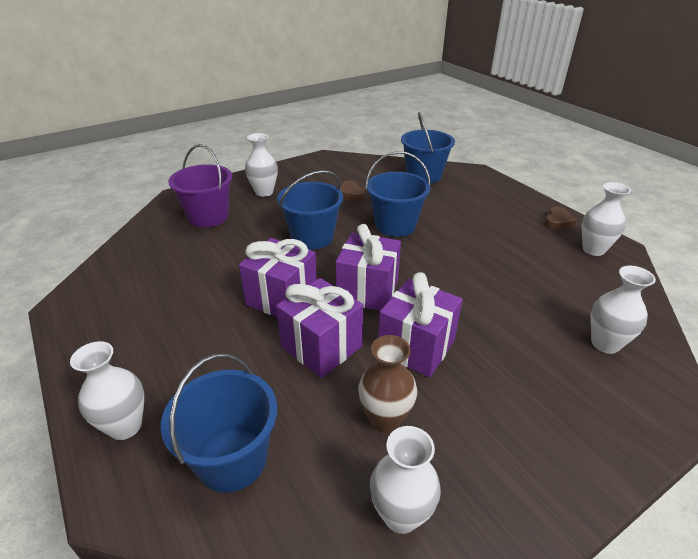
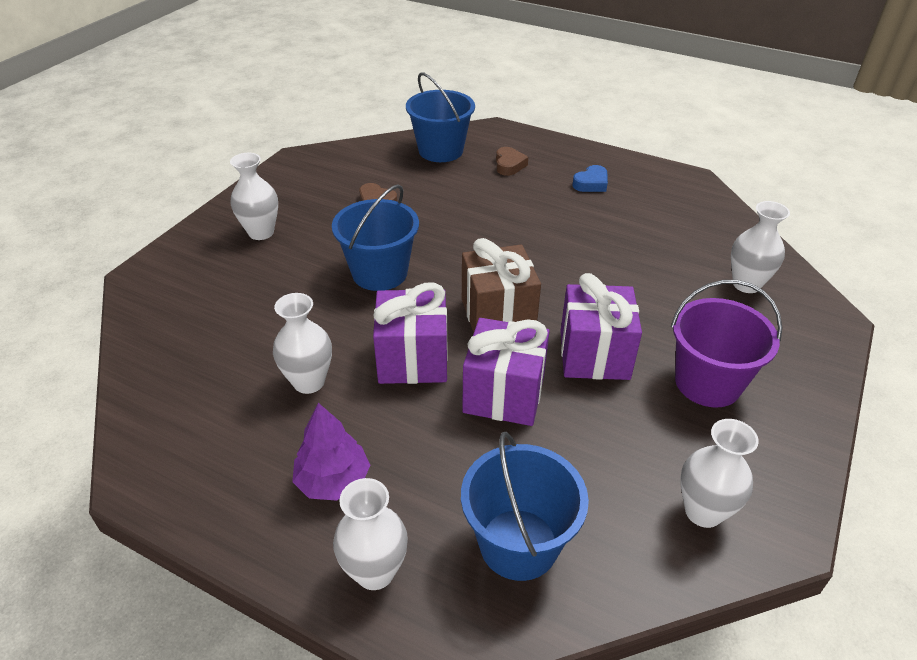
camera: 30 degrees left, 5 degrees up
purple bucket [168,144,232,228] -> purple bucket moved to [671,280,782,408]
purple gift [336,224,401,311] -> brown gift [462,238,541,333]
brown vase [358,335,417,433] -> none
blue bucket [365,151,431,237] -> none
brown heart [544,207,577,231] -> brown heart moved to [496,147,528,176]
white vase [582,182,631,256] -> white vase moved to [273,293,332,394]
none -> purple tree [292,403,370,501]
none -> blue heart [572,165,608,192]

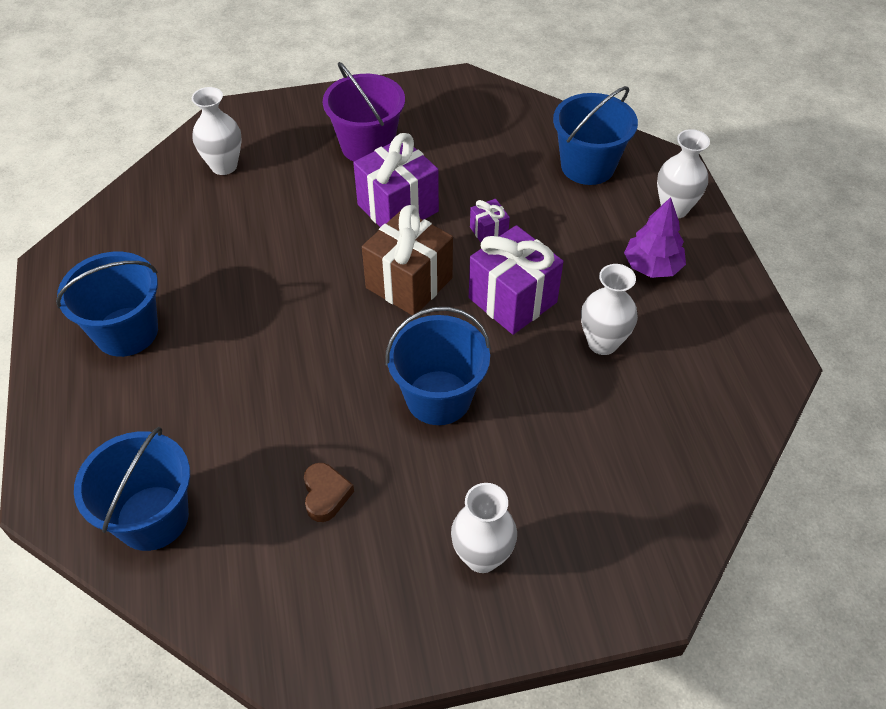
camera: 130 degrees left, 10 degrees up
purple gift [462,318,550,426] -> purple gift [470,199,510,242], size x0.48
brown heart [496,147,528,176] -> none
blue heart [572,165,608,192] -> blue bucket [56,252,158,357]
white vase [680,419,759,528] -> none

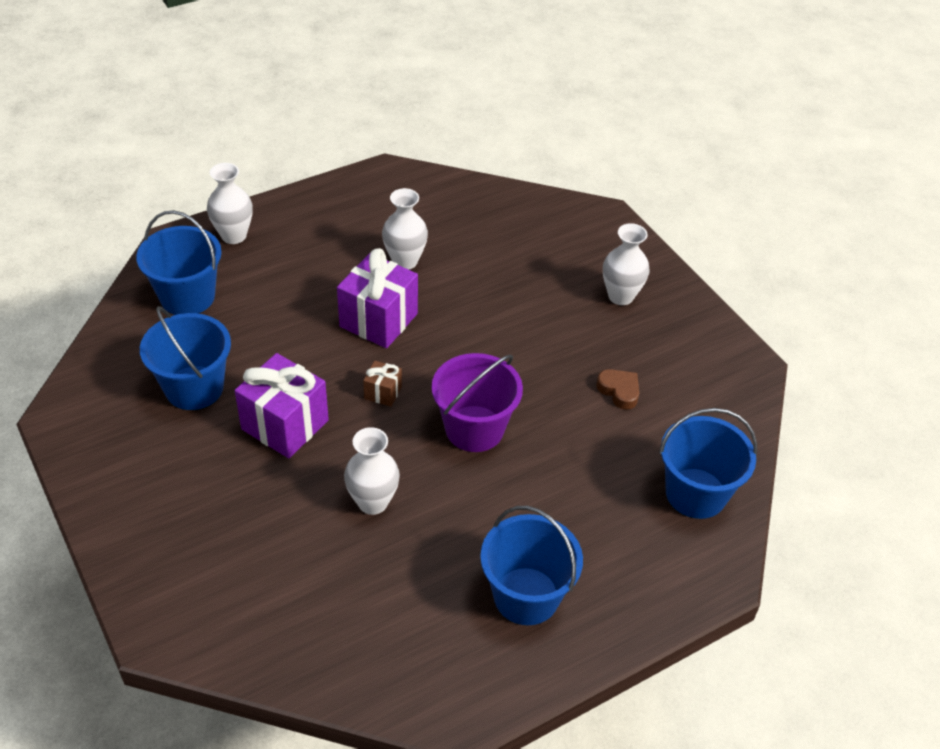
camera: 110 degrees left, 5 degrees down
white vase [192,87,242,175] -> white vase moved to [344,427,400,515]
brown heart [304,463,354,522] -> brown heart turned 75 degrees clockwise [596,369,639,410]
purple bucket [323,62,405,162] -> purple bucket moved to [432,353,523,452]
brown gift [362,205,453,315] -> brown gift [363,361,402,407], size x0.48
blue bucket [385,307,491,425] -> blue bucket moved to [140,306,231,410]
purple gift [470,199,510,242] -> none
purple tree [624,197,686,278] -> none

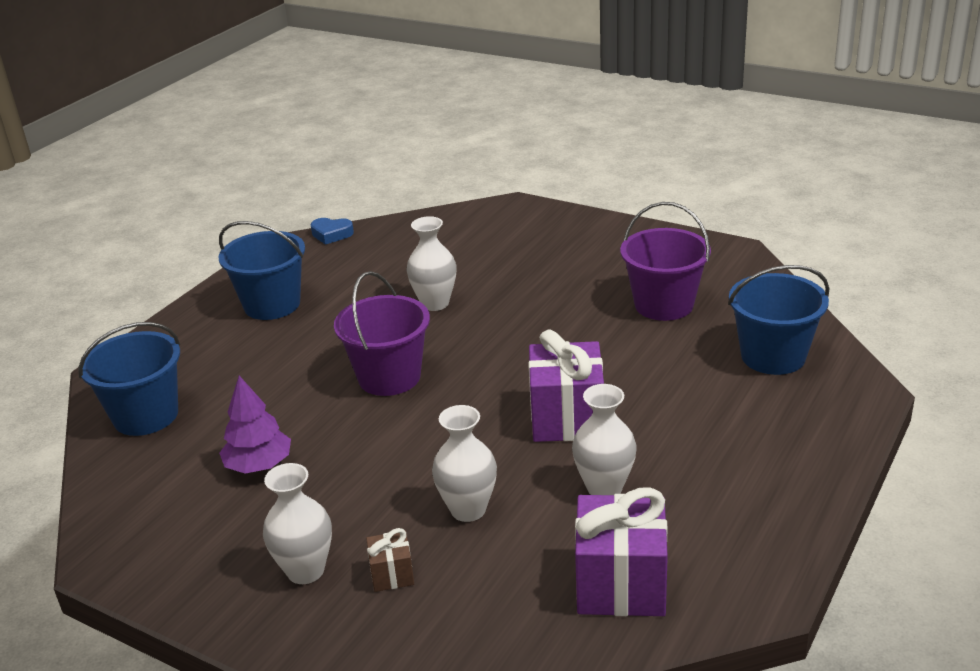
camera: 155 degrees right, 15 degrees down
blue bucket [140,306,231,410] -> purple bucket [620,202,711,321]
white vase [207,163,253,244] -> white vase moved to [432,405,497,522]
purple gift [235,353,329,458] -> purple gift moved to [575,487,668,616]
brown gift [363,361,402,407] -> brown gift moved to [366,528,414,592]
brown heart [596,369,639,410] -> purple tree [219,376,291,474]
none -> blue heart [311,218,354,245]

